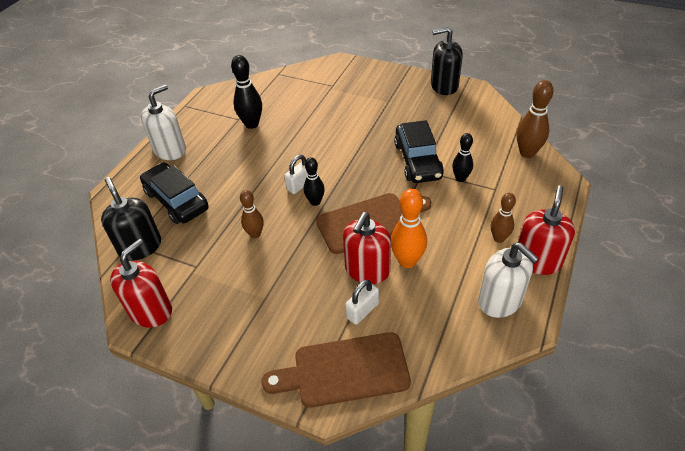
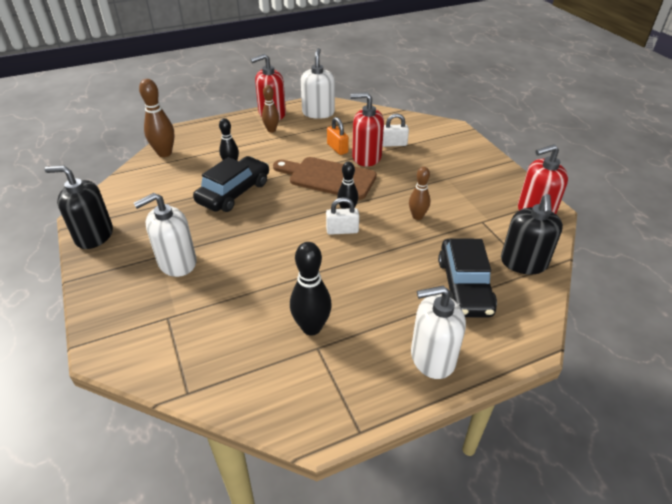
camera: 140 degrees left, 5 degrees down
brown cutting board [261,332,411,408] -> none
red soap dispenser [343,212,391,284] -> red soap dispenser turned 150 degrees counterclockwise [351,92,384,166]
orange bowling pin [391,188,427,268] -> orange padlock [327,117,349,155]
black soap dispenser [431,27,463,95] -> black soap dispenser turned 150 degrees clockwise [45,166,113,249]
none -> white soap dispenser [134,193,197,277]

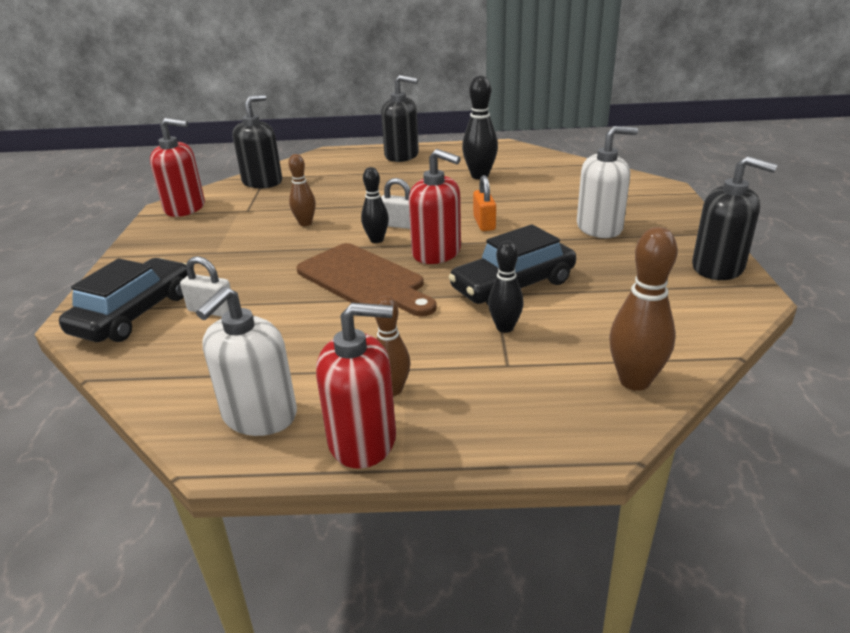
camera: 155 degrees left, 10 degrees down
orange padlock [327,117,349,155] -> orange padlock moved to [473,175,496,231]
red soap dispenser [351,92,384,166] -> red soap dispenser moved to [409,149,461,264]
white soap dispenser [411,286,466,379] -> black soap dispenser [381,75,419,162]
black car [438,238,497,318] -> black car moved to [59,258,188,342]

